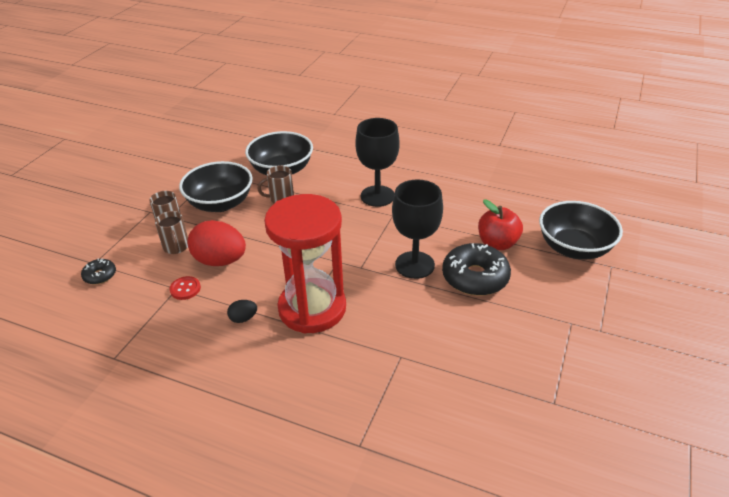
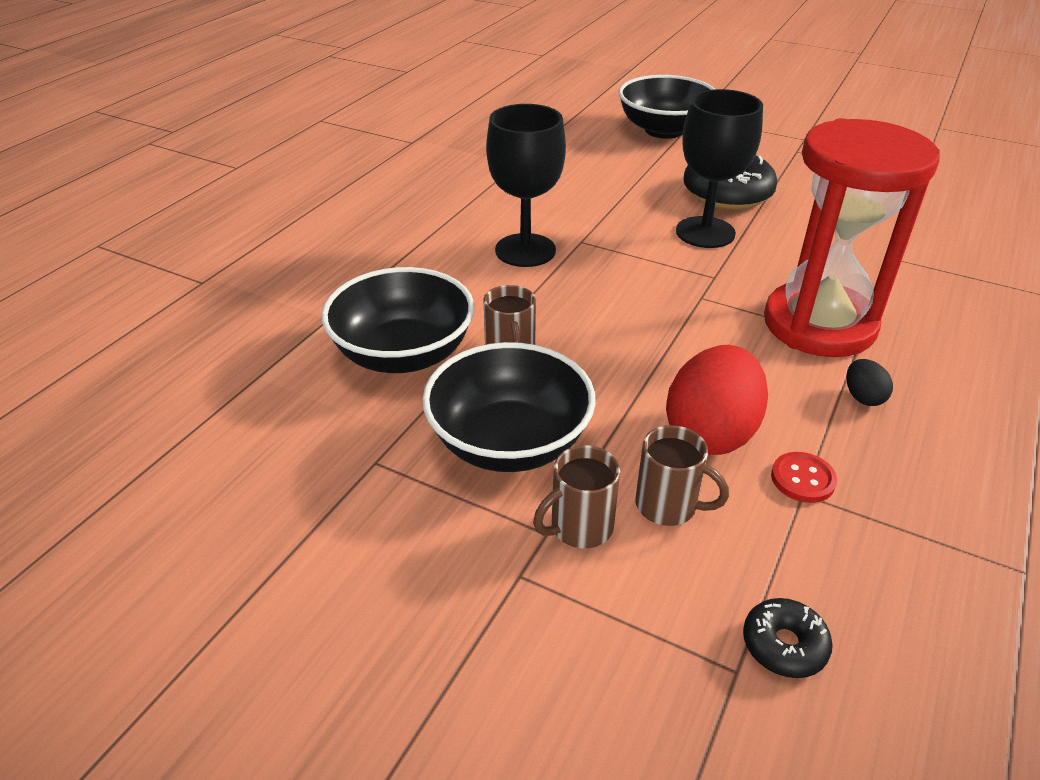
camera: 85 degrees left, 0 degrees up
brown mug [155,211,188,254] -> brown mug turned 45 degrees clockwise [635,425,729,526]
red apple [478,199,523,250] -> none

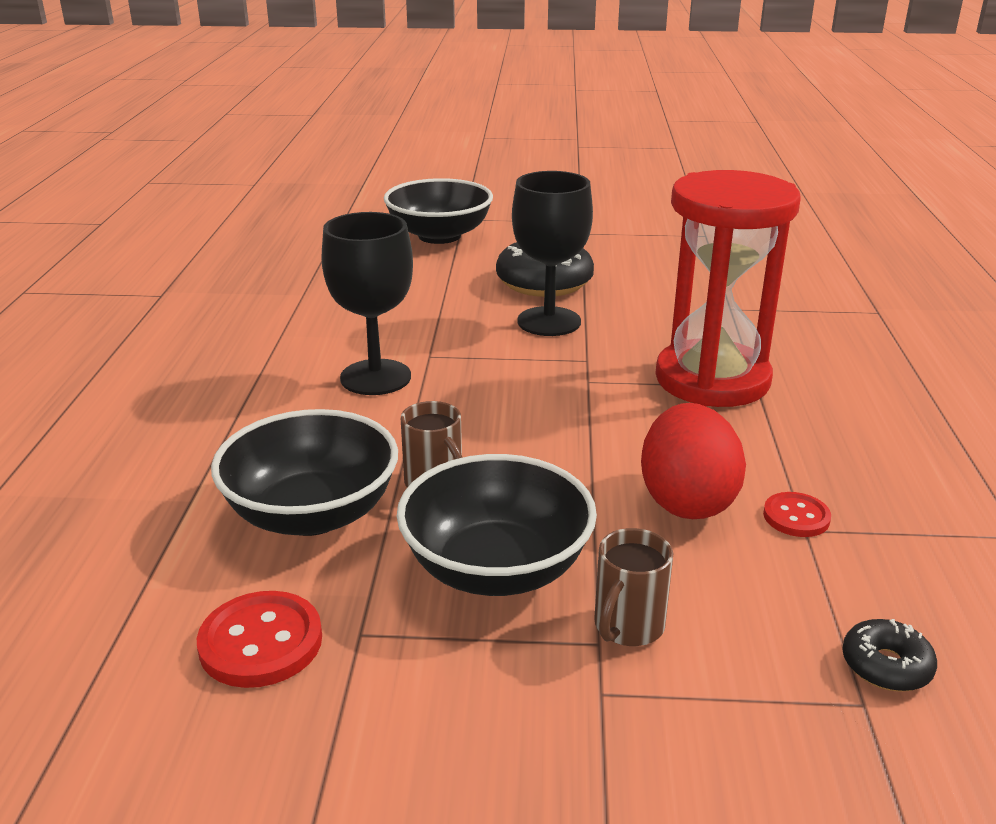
camera: 25 degrees left, 10 degrees down
brown mug [635,425,729,526] -> none
black egg [846,359,893,406] -> none
none -> red button [197,591,322,688]

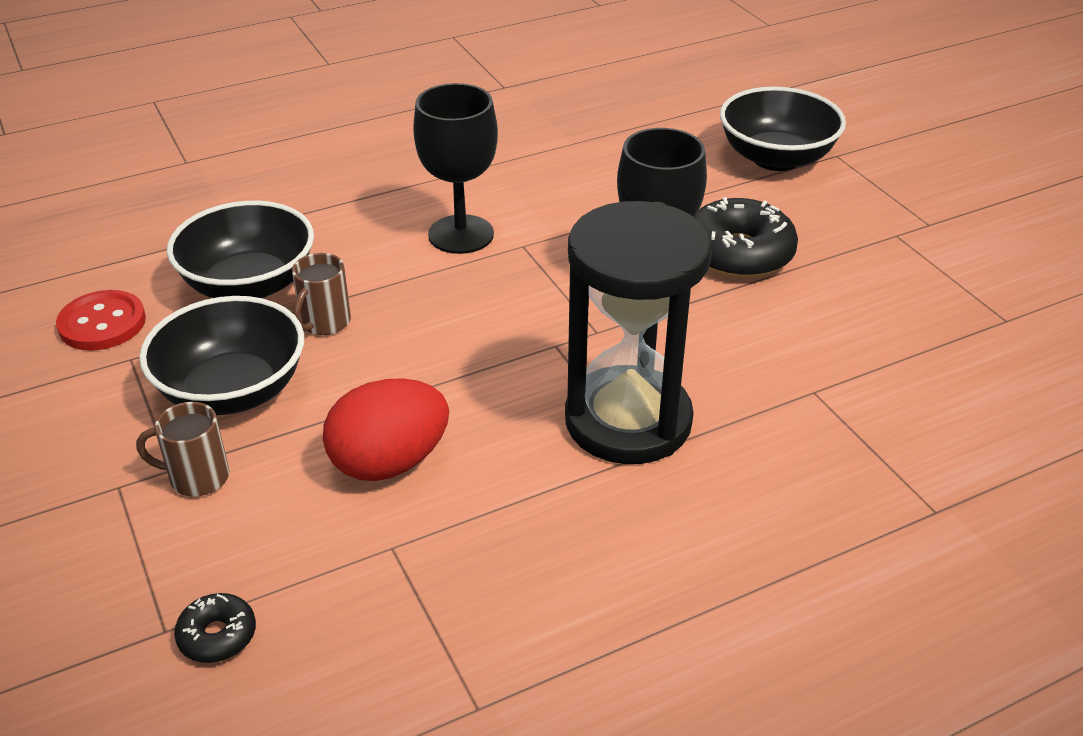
camera: 60 degrees right, 10 degrees up
red hourglass [655,170,801,407] -> black hourglass [565,201,712,464]
red button [763,492,831,537] -> none

